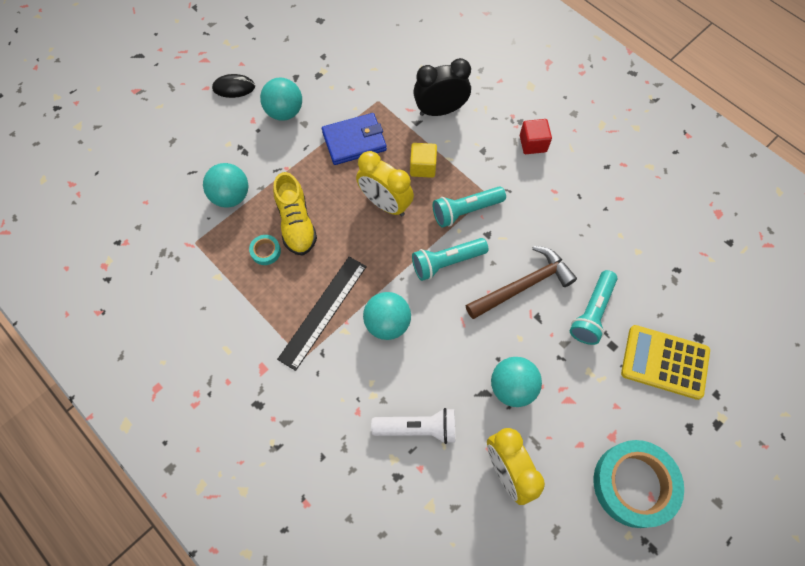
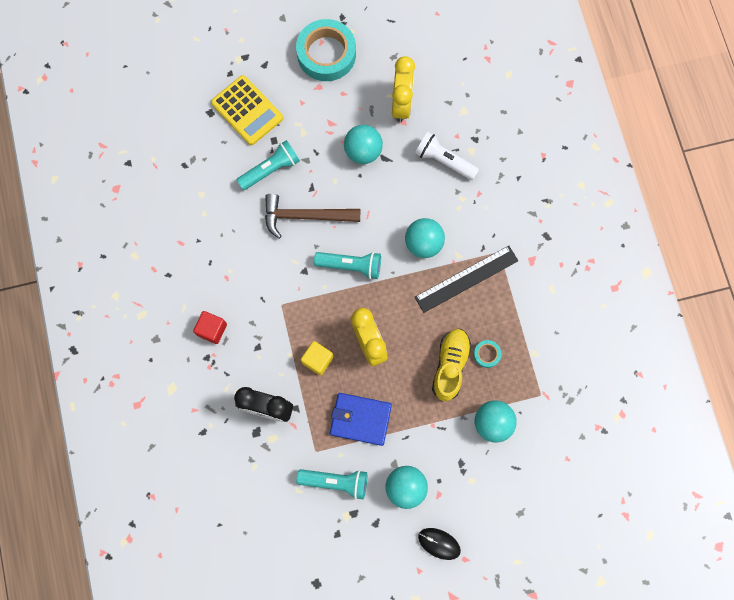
camera: 150 degrees left, 10 degrees up
turquoise flashlight [433,186,506,228] -> turquoise flashlight moved to [296,469,367,500]

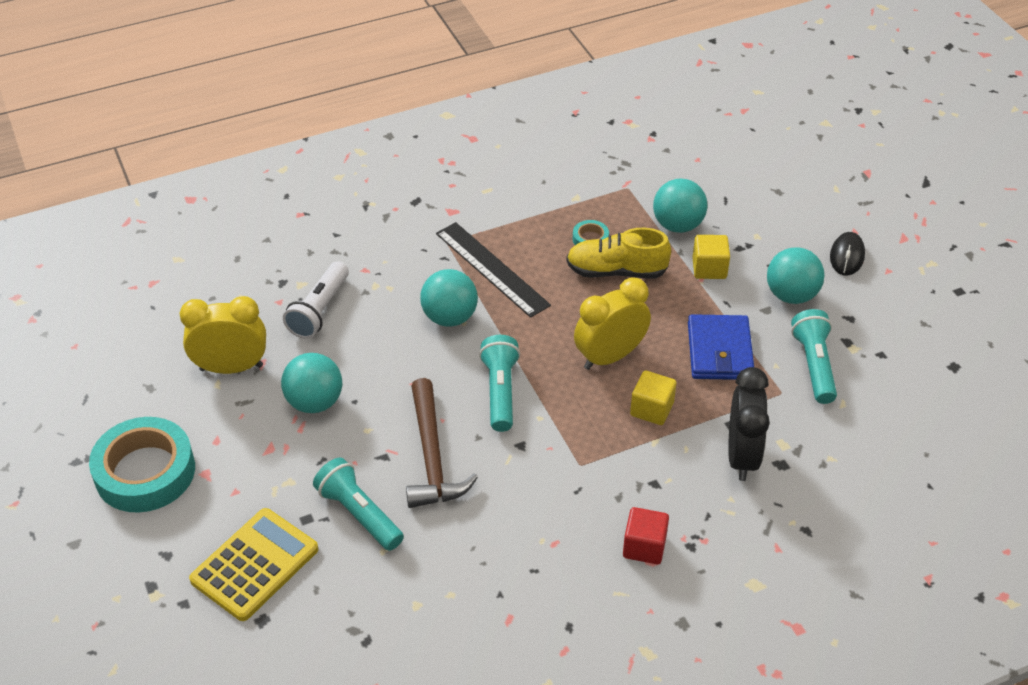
camera: 100 degrees left, 30 degrees down
none -> yellow cube [692,235,730,279]

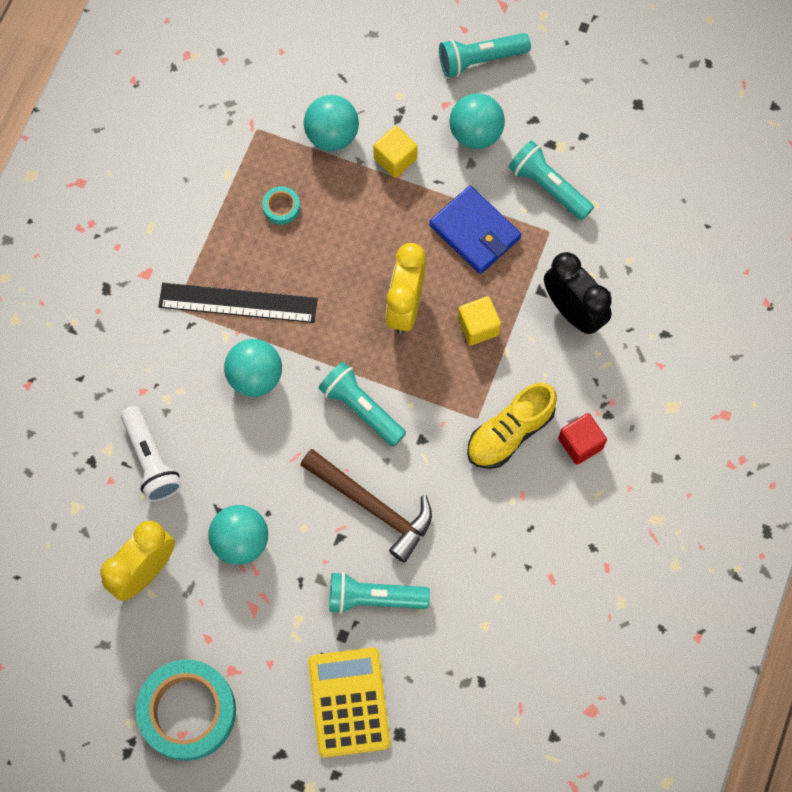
camera: 45 degrees left, 25 degrees up
yellow shoe [566,228,671,278] -> yellow shoe moved to [467,382,557,469]
black mouse [830,232,865,276] -> turquoise flashlight [439,33,531,77]

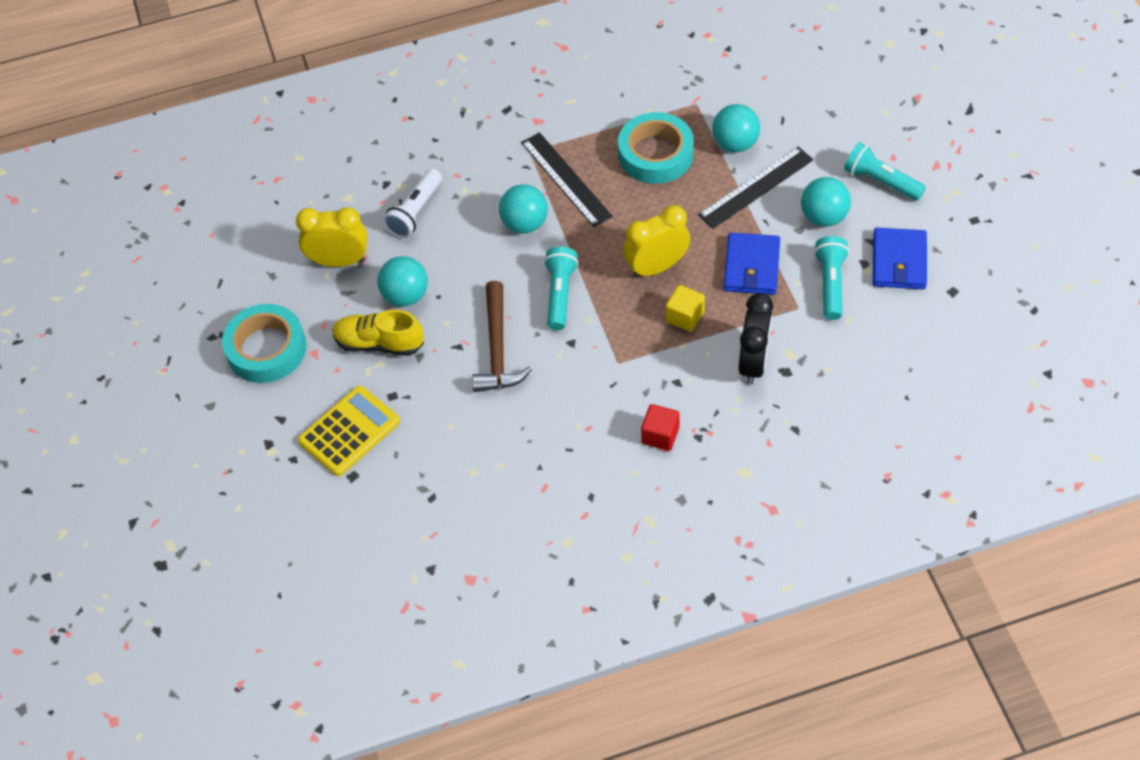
camera: 55 degrees right, 15 degrees down
turquoise tape [262,186,300,225] -> turquoise tape [618,112,694,184], size x2.36
turquoise flashlight [329,572,430,614] -> none
yellow cube [373,126,418,178] -> black ruler [698,147,813,229]
yellow shoe [467,382,557,469] -> yellow shoe moved to [332,310,424,356]
none -> blue wallet [873,228,927,289]

